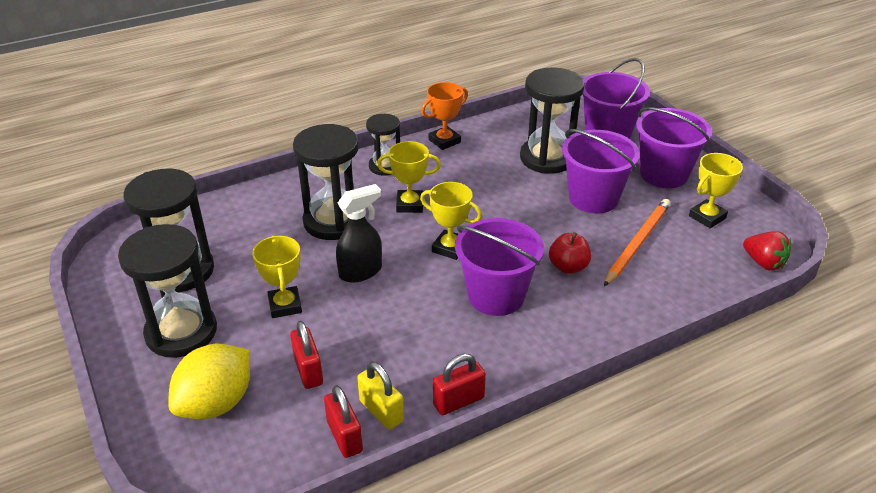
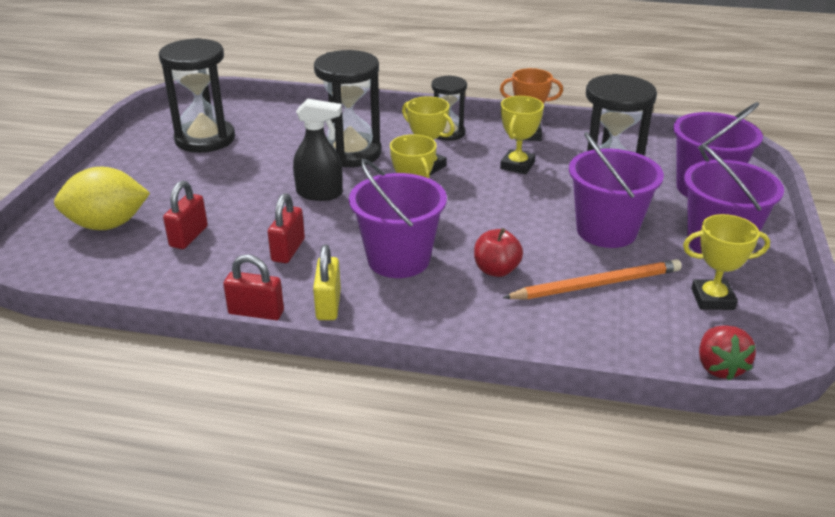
camera: 40 degrees right, 5 degrees down
black hourglass [118,224,217,358] -> none
yellow trophy [252,236,302,318] -> yellow trophy moved to [500,96,544,174]
red padlock [324,385,363,458] -> red padlock moved to [268,193,305,263]
yellow padlock [357,362,404,430] -> yellow padlock moved to [313,245,341,320]

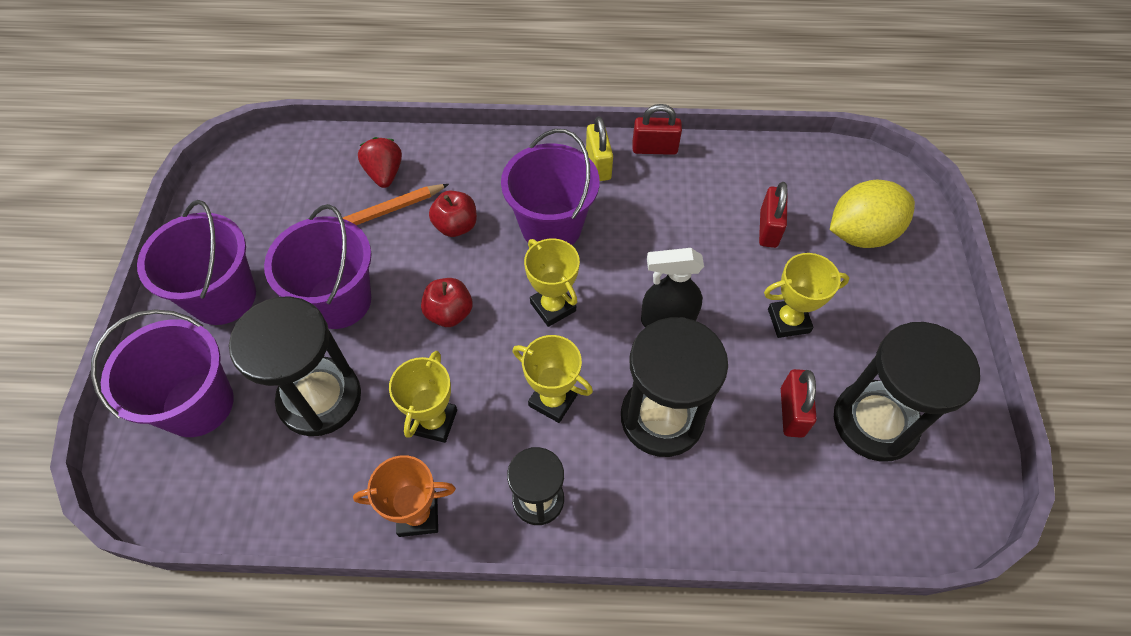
camera: 170 degrees right, 25 degrees up
red padlock [268,193,305,263] -> red padlock moved to [781,369,817,438]
yellow trophy [683,214,770,310] -> yellow trophy moved to [764,253,849,338]
red strawberry [699,325,756,380] -> red strawberry moved to [358,137,402,188]
none -> red apple [421,278,472,327]

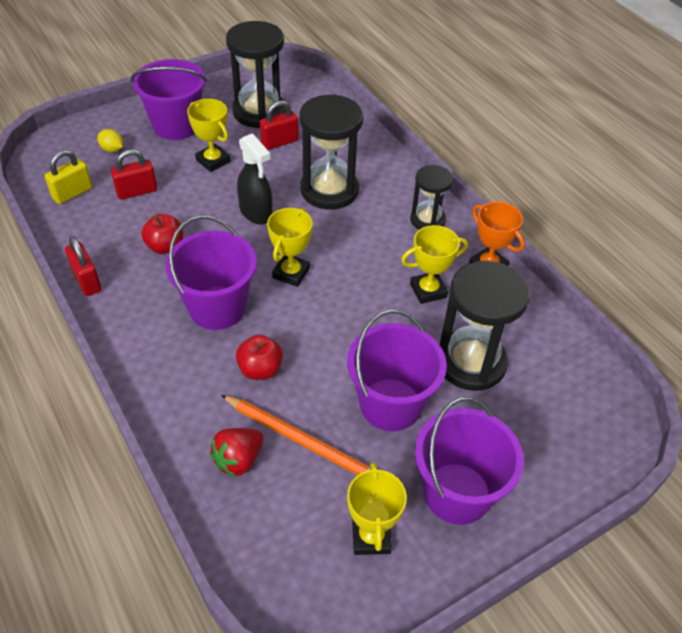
camera: 125 degrees left, 10 degrees down
purple bucket [91,309,234,437] -> purple bucket moved to [131,59,207,140]
red apple [421,278,472,327] -> red apple moved to [141,214,183,254]
yellow trophy [513,335,593,423] -> yellow trophy moved to [347,462,407,555]
yellow padlock [586,116,613,181] -> yellow padlock moved to [45,150,92,204]
yellow lemon [830,180,915,248] -> yellow lemon [98,129,123,152], size x0.44

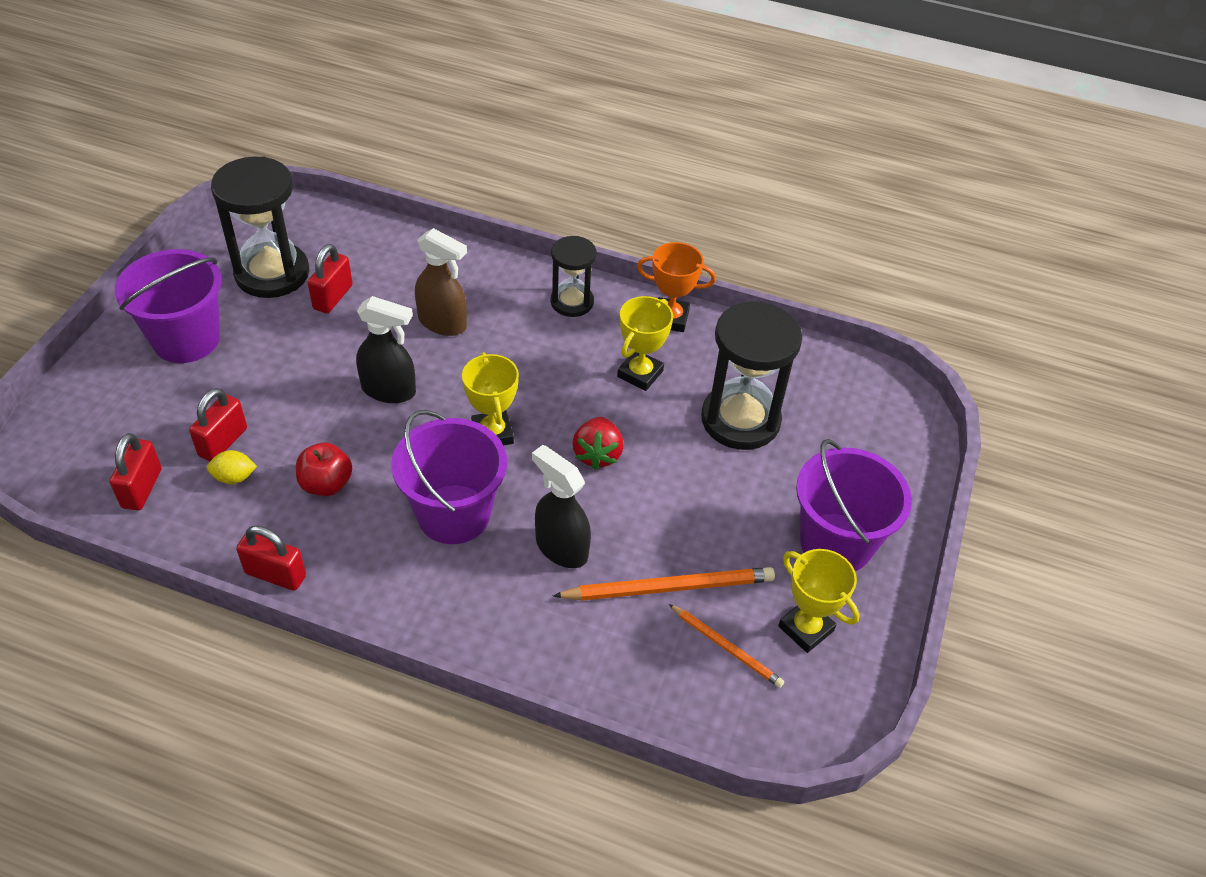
camera: 40 degrees left, 0 degrees up
yellow padlock [45,150,92,204] -> red padlock [110,433,162,511]
yellow lemon [98,129,123,152] -> yellow lemon moved to [207,450,257,484]
yellow trophy [187,99,231,172] -> none
red strawberry [210,428,263,477] -> red strawberry moved to [572,417,624,470]
red apple [236,335,283,380] -> black spray bottle [532,445,591,568]
black hourglass [300,94,364,209] -> brown spray bottle [415,228,467,336]
purple bucket [347,310,447,431] -> none
none -> orange pencil [669,604,784,688]

